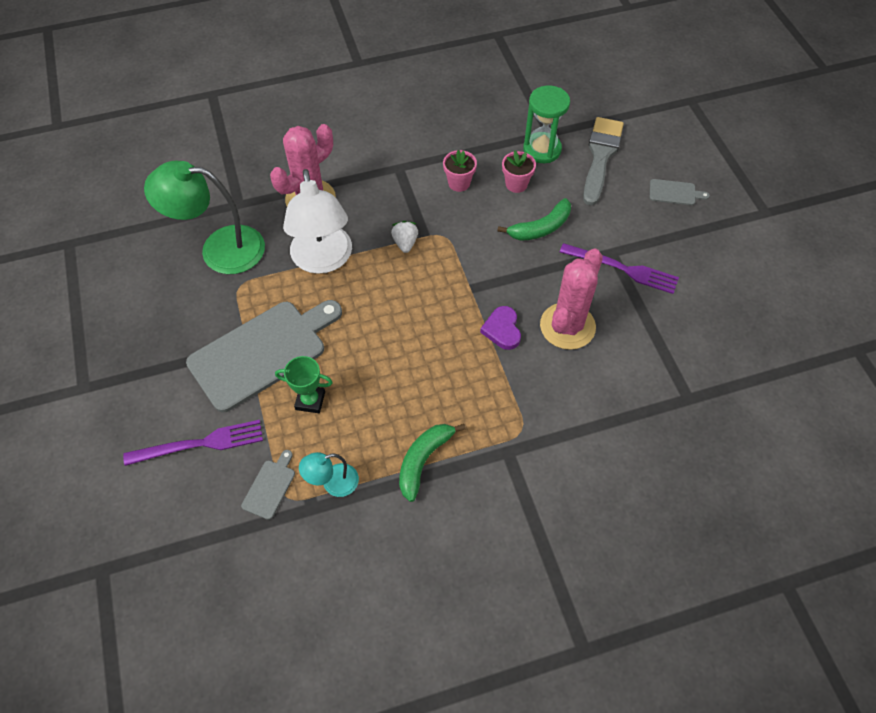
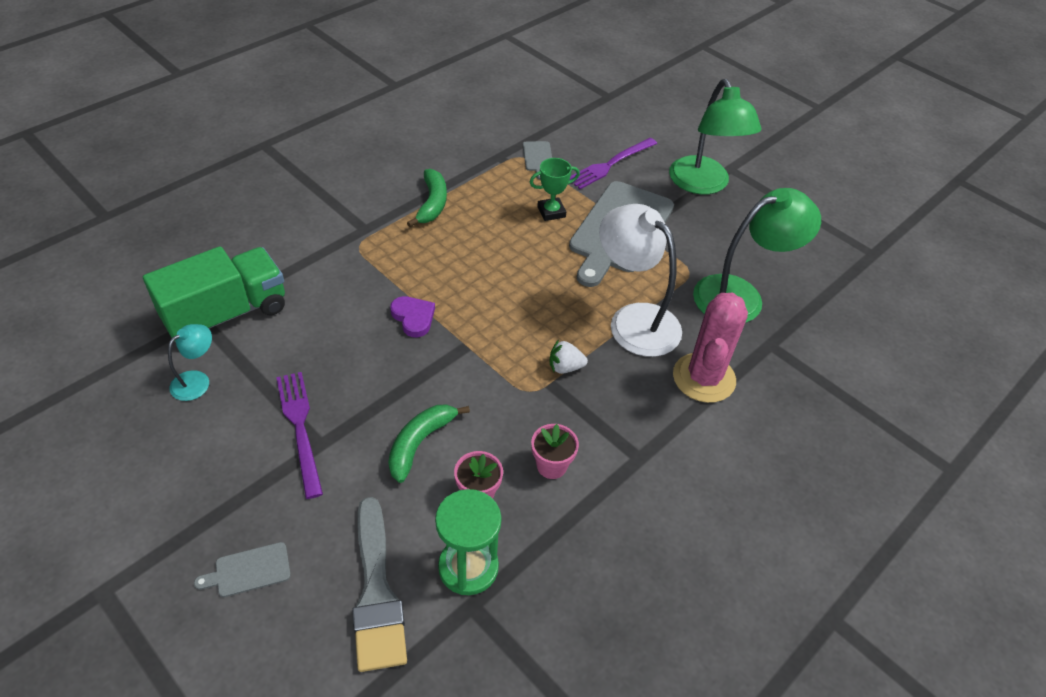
camera: 150 degrees right, 10 degrees down
turquoise lamp [299,452,359,497] -> turquoise lamp moved to [168,324,212,401]
white strawberry [391,221,418,253] -> white strawberry turned 120 degrees clockwise [549,340,588,374]
pink cactus [540,249,603,350] -> none
purple fork [560,243,679,294] -> purple fork turned 75 degrees clockwise [276,372,323,499]
none -> green truck [143,246,285,342]
none -> green lamp [669,79,762,195]

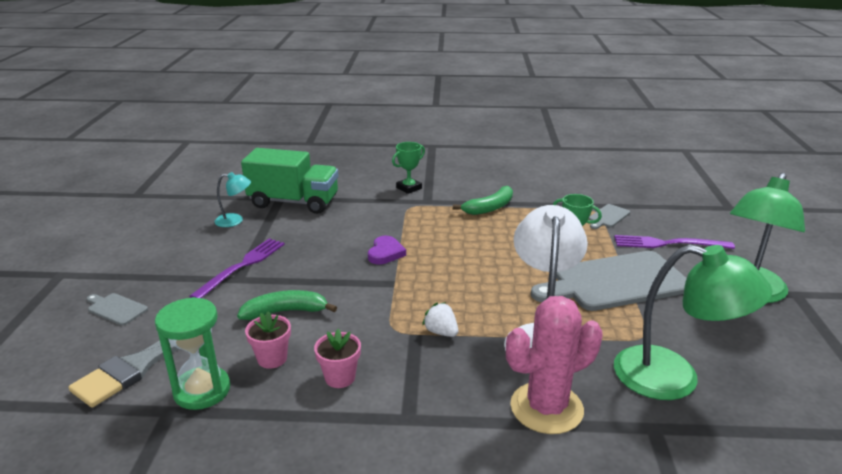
camera: 50 degrees right, 20 degrees down
none -> green trophy [392,142,425,194]

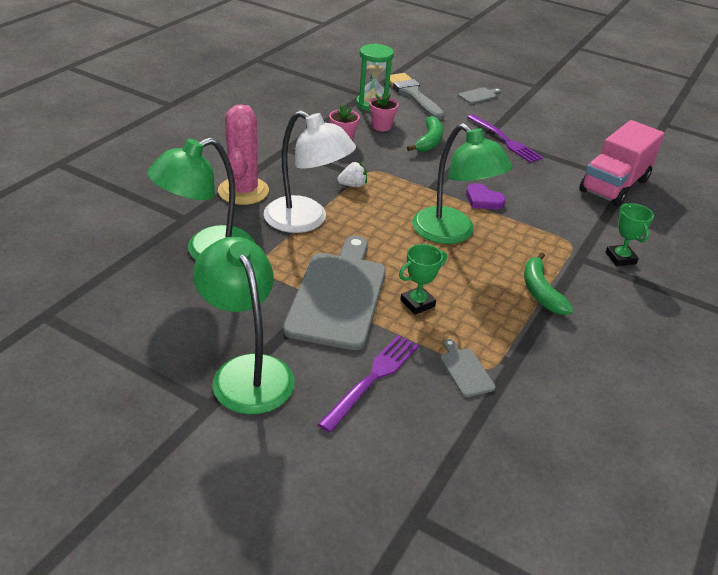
camera: 115 degrees right, 10 degrees up
turquoise lamp [214,172,251,227] -> none
green truck [241,148,338,214] -> pink truck [579,120,664,207]
none -> green lamp [412,123,513,244]

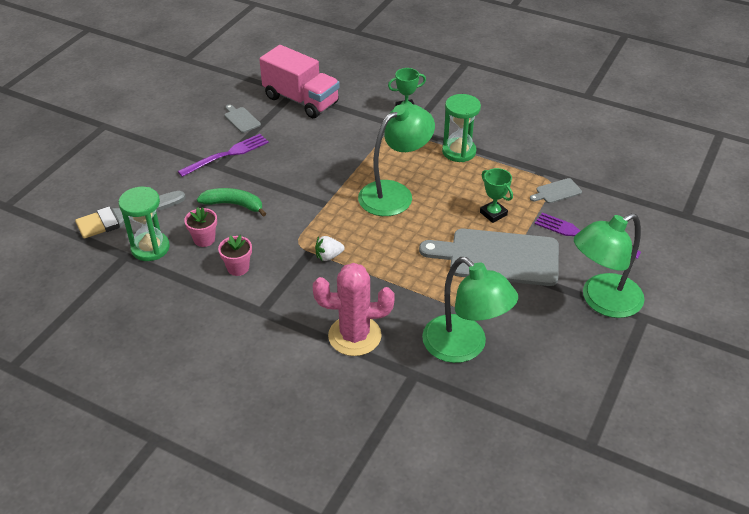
camera: 90 degrees left, 5 degrees up
white lamp [264,110,356,233] -> none
white strawberry [337,162,367,187] -> white strawberry turned 90 degrees counterclockwise [315,236,344,261]
grey cutting board [458,87,501,104] -> grey cutting board moved to [224,104,261,133]
purple heart [466,183,506,209] -> none
green banana [524,252,574,315] -> green hourglass [442,94,481,162]

